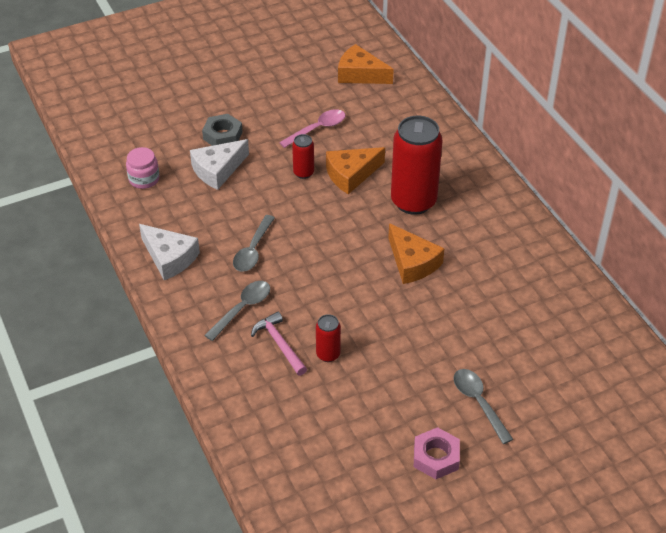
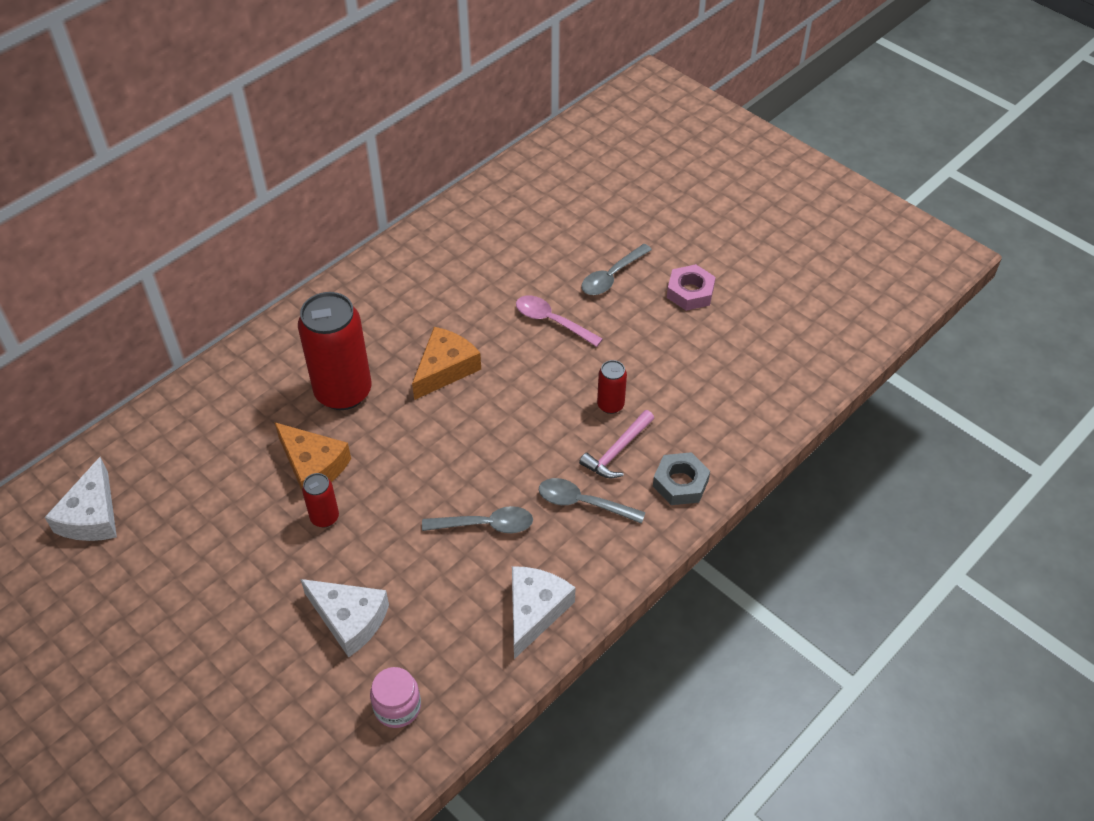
camera: 110 degrees left, 5 degrees up
grey nut [202,114,243,146] -> grey nut moved to [653,452,710,505]
pink spoon [279,109,345,148] -> pink spoon moved to [516,295,603,347]
orange cheese [338,44,394,84] -> white cheese [45,457,117,541]

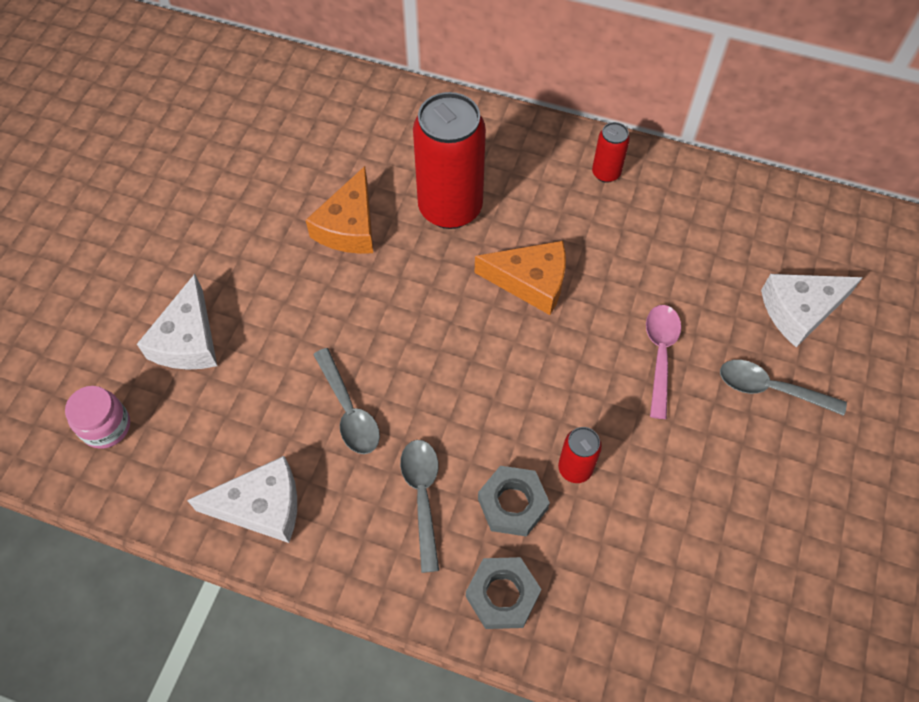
camera: 65 degrees right, 10 degrees up
white cheese [45,457,117,541] -> white cheese moved to [761,274,863,348]
red can [302,473,339,527] -> red can moved to [592,122,630,183]
pink hammer [579,410,654,478] -> grey nut [478,466,550,537]
pink nut [667,264,716,311] -> none

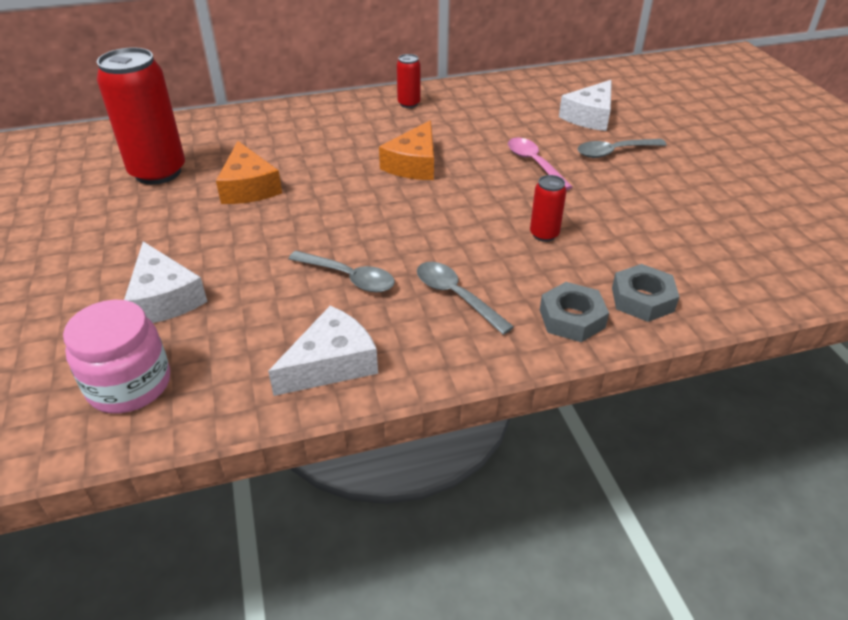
camera: 35 degrees left, 20 degrees down
pink jar [65,386,130,449] -> pink jar [63,300,170,413], size x1.50
red can [413,92,486,229] -> red can moved to [97,48,185,185]
orange cheese [475,241,566,315] -> orange cheese turned 135 degrees clockwise [379,121,434,180]
grey nut [478,466,550,537] -> grey nut moved to [612,264,679,322]

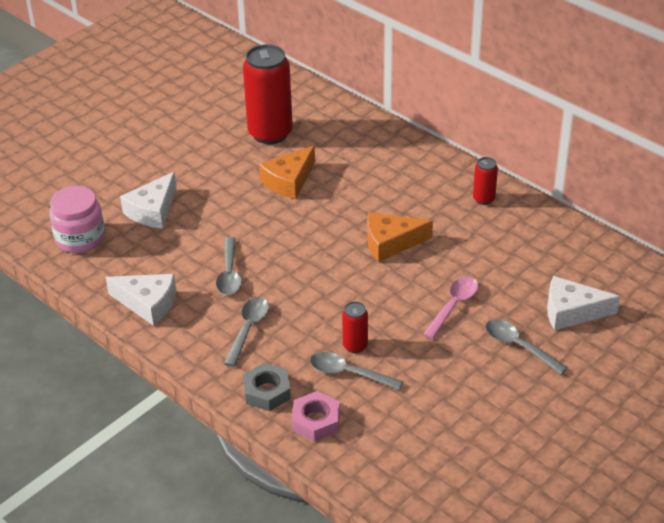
camera: 60 degrees right, 0 degrees up
grey nut [612,264,679,322] -> pink nut [292,391,340,442]
none -> grey spoon [310,352,403,390]

